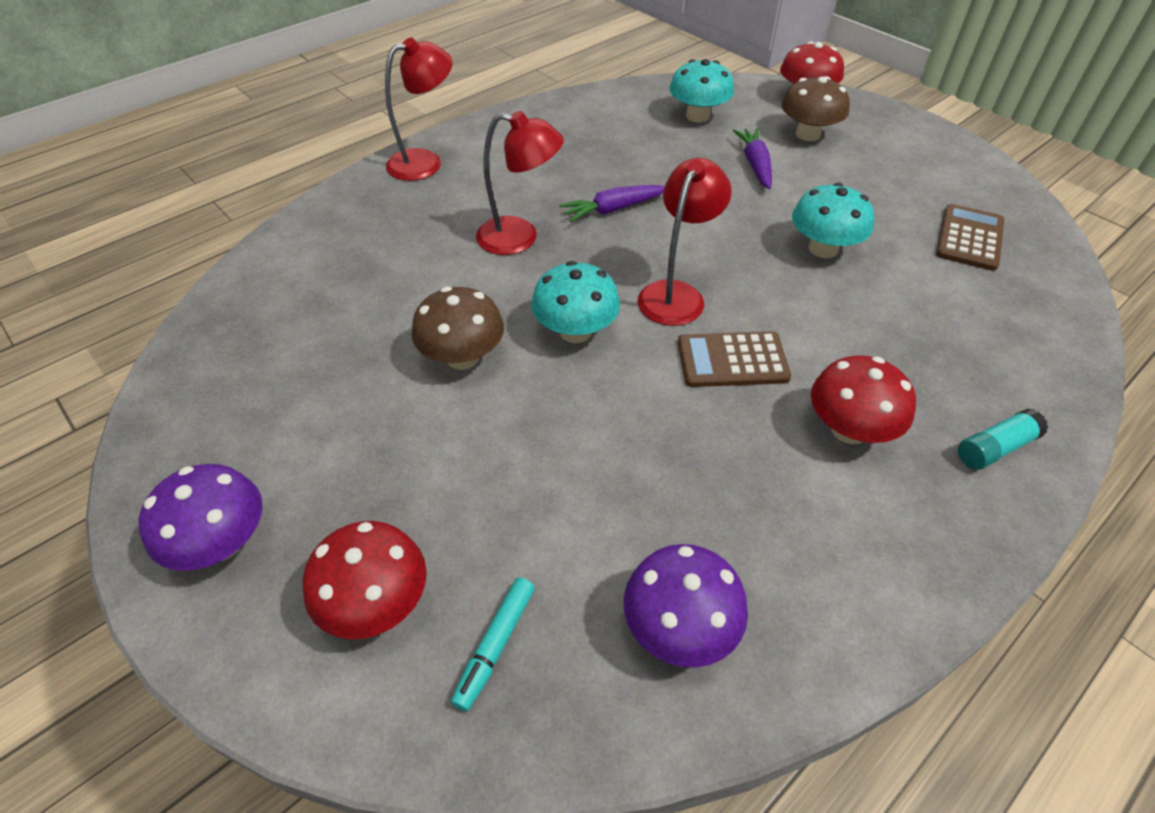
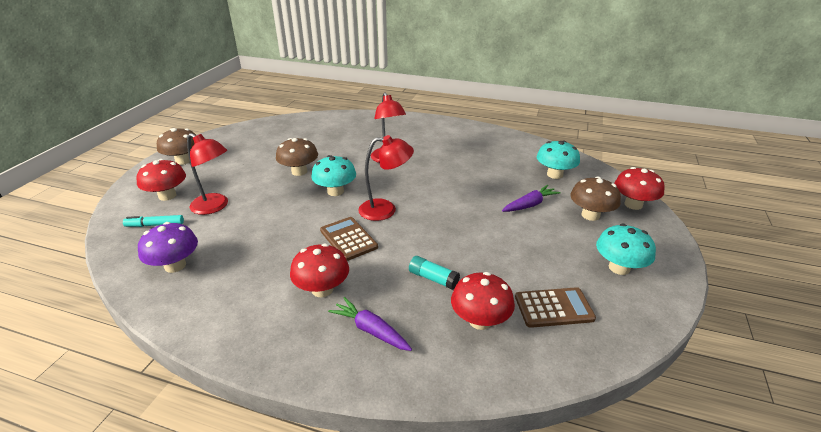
camera: 60 degrees right, 15 degrees down
purple mushroom [139,464,263,571] -> brown mushroom [157,128,196,165]
red lamp [385,37,453,181] -> red lamp moved to [187,133,228,215]
purple carrot [559,185,665,222] -> purple carrot moved to [328,297,412,351]
turquoise mushroom [792,183,874,258] -> turquoise mushroom moved to [596,224,656,275]
turquoise glue stick [958,408,1048,470] -> turquoise glue stick moved to [409,256,460,290]
none -> red mushroom [451,272,515,330]

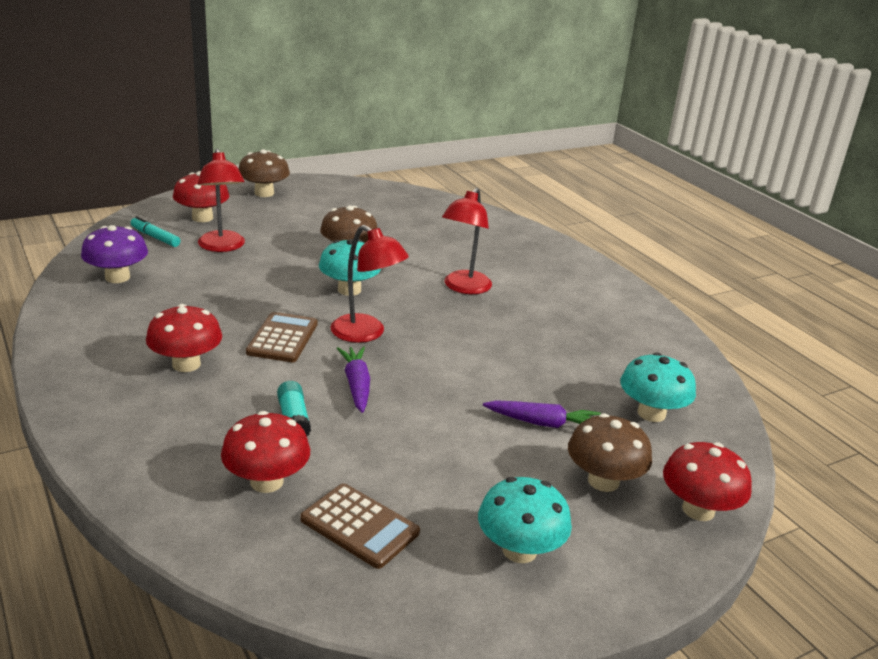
camera: 40 degrees right, 5 degrees down
purple carrot [328,297,412,351] -> purple carrot moved to [337,346,370,413]

